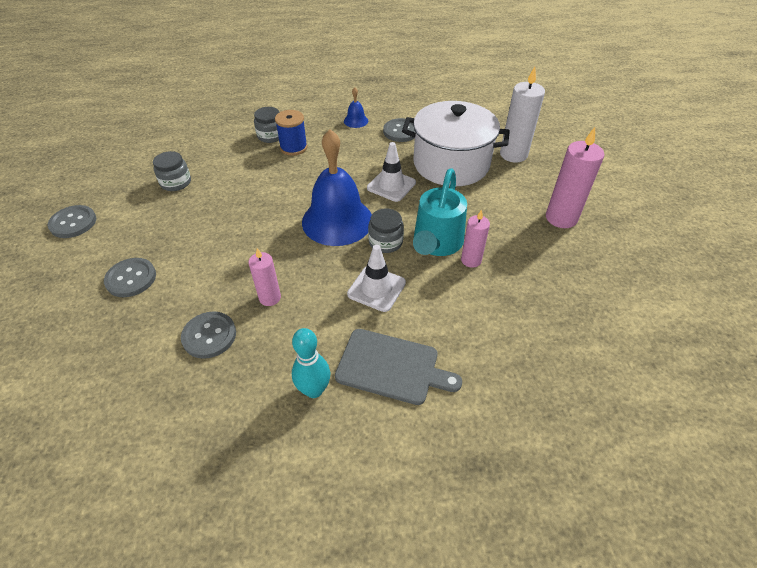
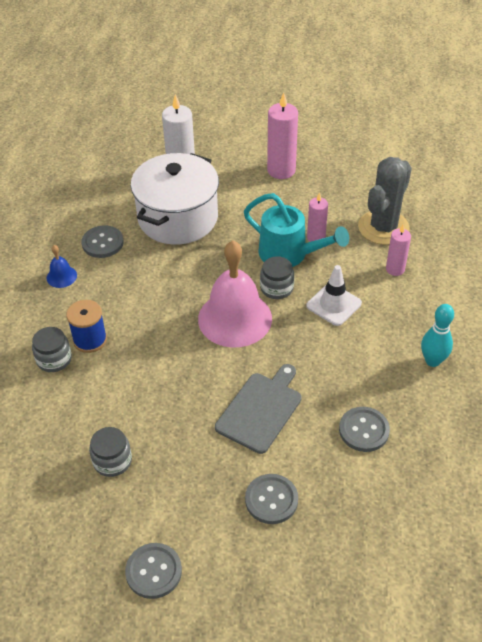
camera: 75 degrees left, 0 degrees up
pink candle [249,248,281,306] -> pink candle moved to [386,225,411,276]
blue bell [302,129,372,246] -> pink bell [198,240,272,348]
grey cutting board [335,329,462,405] -> grey cutting board moved to [215,364,302,454]
white traffic cone [367,142,416,202] -> none
none -> grey cactus [358,157,412,245]

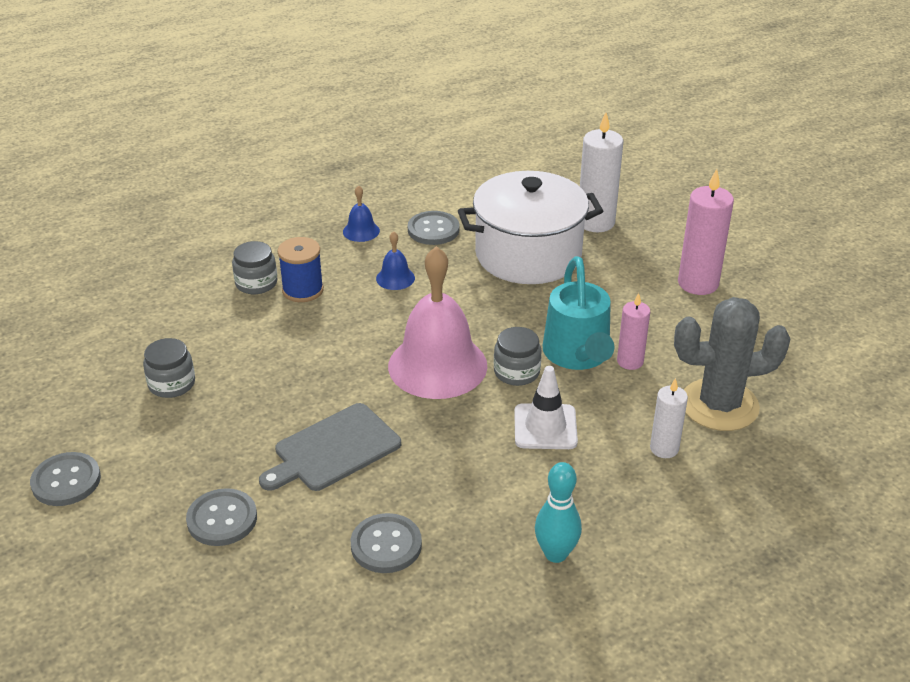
camera: 50 degrees right, 10 degrees down
grey cutting board [215,364,302,454] -> grey cutting board turned 150 degrees clockwise [259,403,401,491]
pink candle [386,225,411,276] -> white candle [650,378,688,458]
none -> blue bell [376,231,415,290]

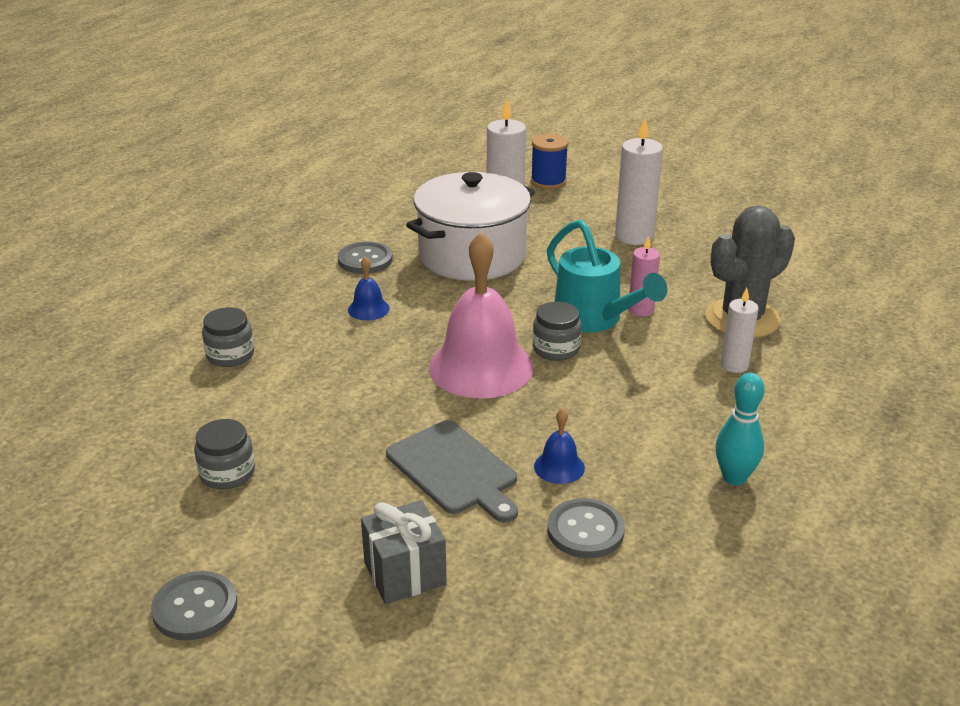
camera: 30 degrees left, 5 degrees down
grey button [186,488,257,546] -> grey gift [361,500,447,604]
grey cutting board [259,403,401,491] -> grey cutting board turned 60 degrees counterclockwise [386,420,518,522]
blue spool [277,237,324,302] -> blue spool moved to [531,134,568,189]
blue bell [343,185,380,242] -> blue bell moved to [534,408,585,484]
white traffic cone [514,366,578,449] -> none
pink candle [678,169,734,295] -> white candle [615,118,663,245]

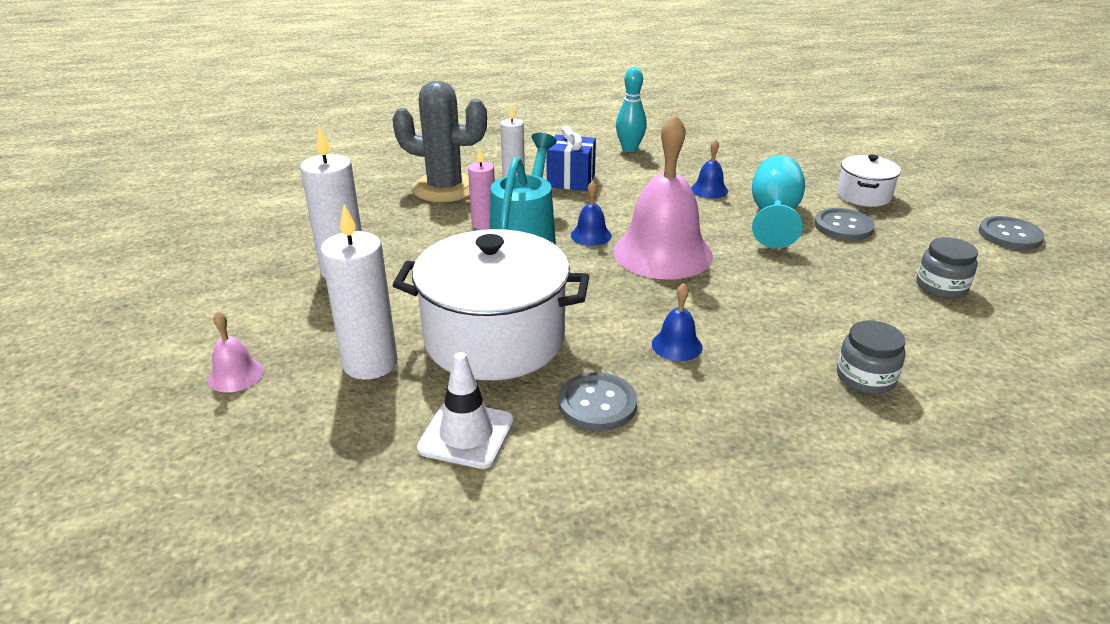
camera: 130 degrees left, 0 degrees up
grey gift [361,500,447,604] -> white pot [837,154,901,207]
grey cutting board [386,420,518,522] -> turquoise goblet [752,155,805,248]
blue spool [531,134,568,189] -> pink bell [208,311,264,392]
grey jar [533,302,582,361] -> blue bell [571,181,612,246]
grey button [547,498,625,558] -> grey button moved to [814,208,875,241]
none -> white traffic cone [417,352,514,469]
none -> blue gift [546,126,596,191]

